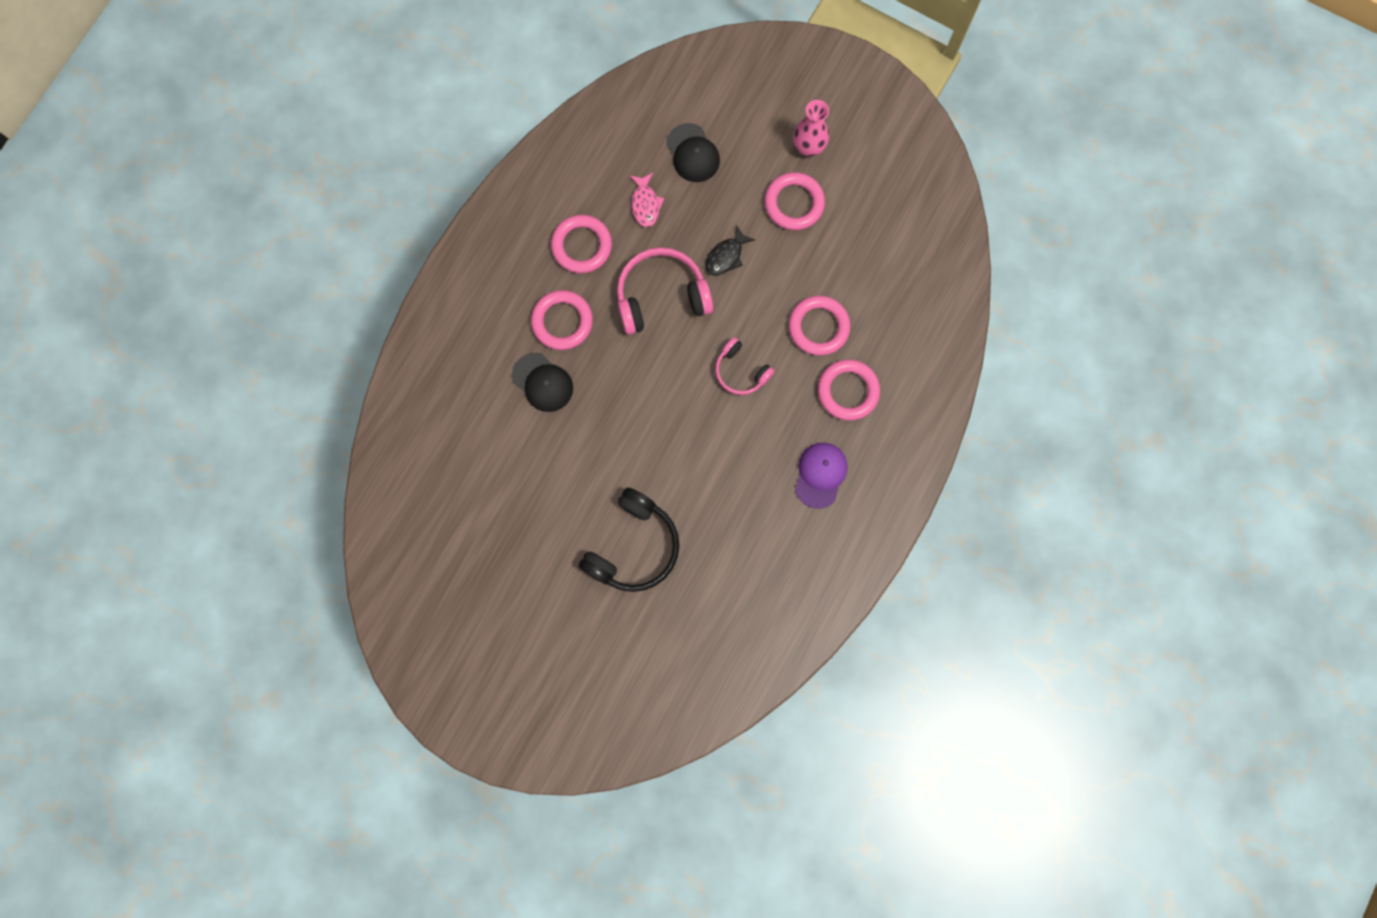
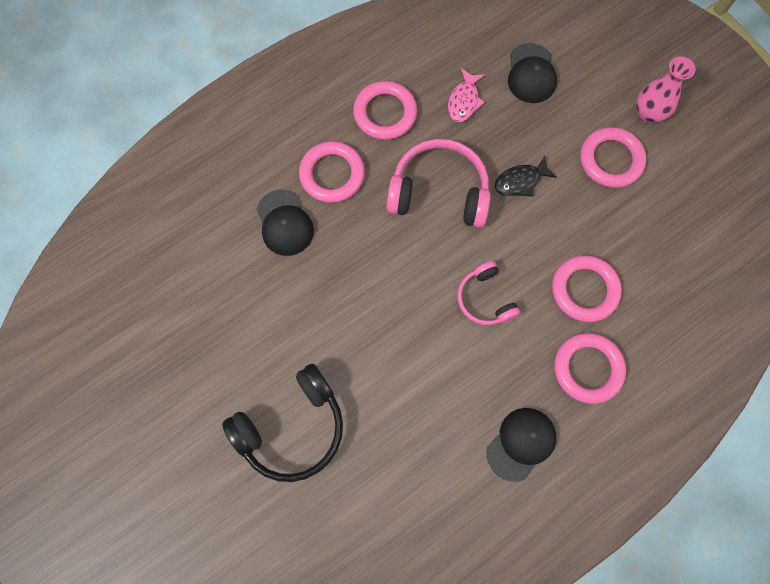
camera: 25 degrees right, 5 degrees down
purple cap [795,443,848,509] -> black cap [486,408,556,482]

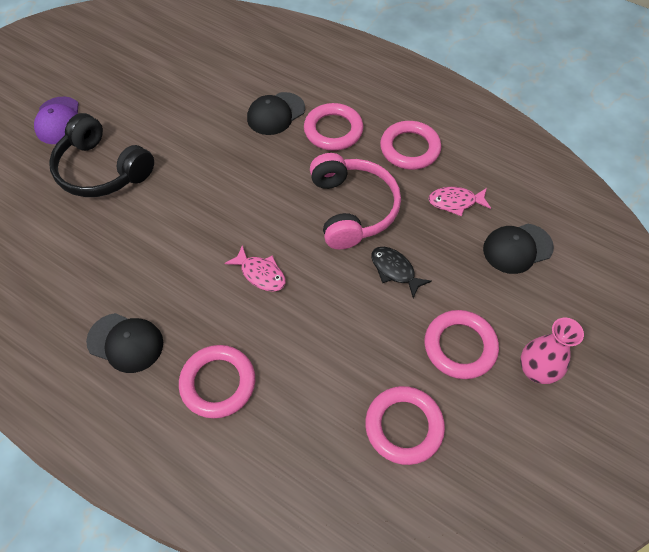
camera: 70 degrees right, 15 degrees down
pink headphones [457,261,520,325] -> pink fish [224,245,286,292]
pink ring [552,255,622,322] -> pink ring moved to [365,386,445,465]
none -> purple cap [34,97,79,144]

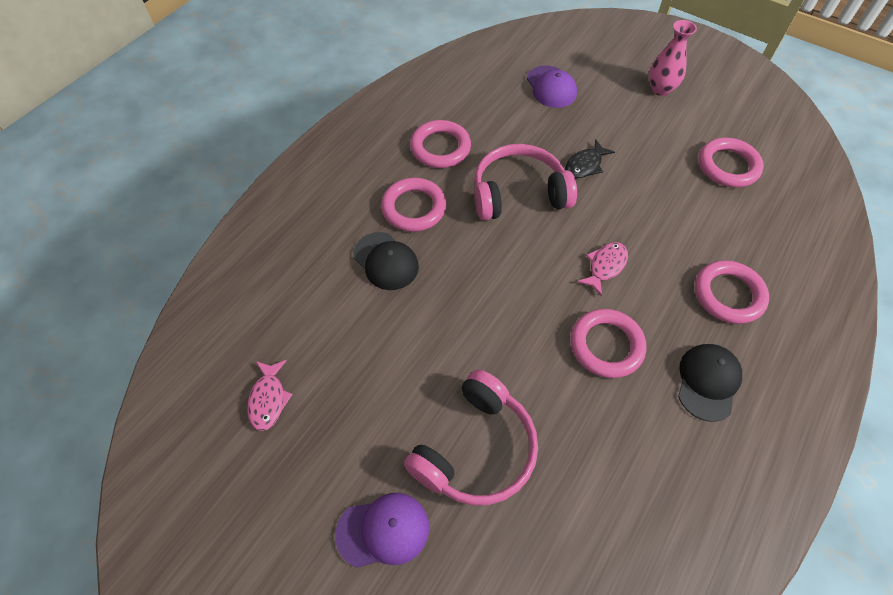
camera: 90 degrees left, 0 degrees up
black headphones [49,113,154,197] -> pink headphones [404,369,538,506]
pink ring [424,310,499,379] -> pink ring moved to [571,309,647,378]
pink fish [429,187,491,216] -> pink fish moved to [247,360,293,431]
black cap [483,224,554,274] -> purple cap [527,66,577,108]

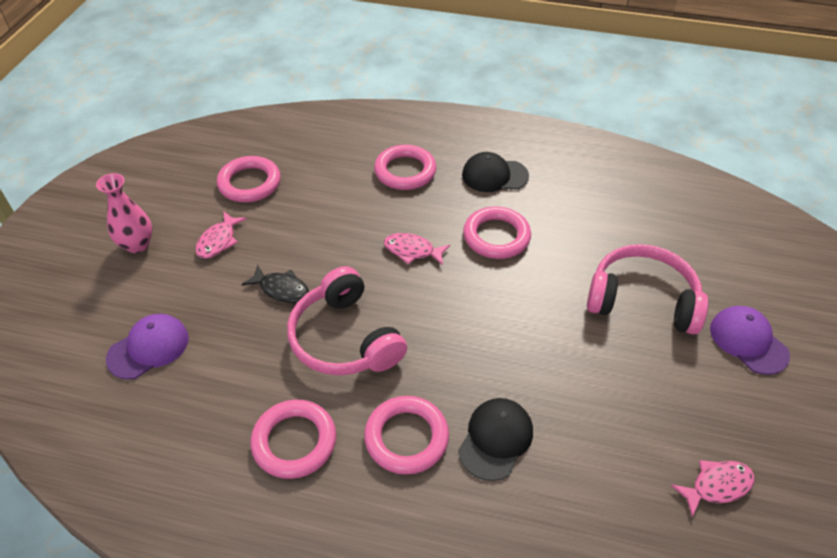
camera: 110 degrees left, 10 degrees down
none -> pink fish [196,212,247,259]

